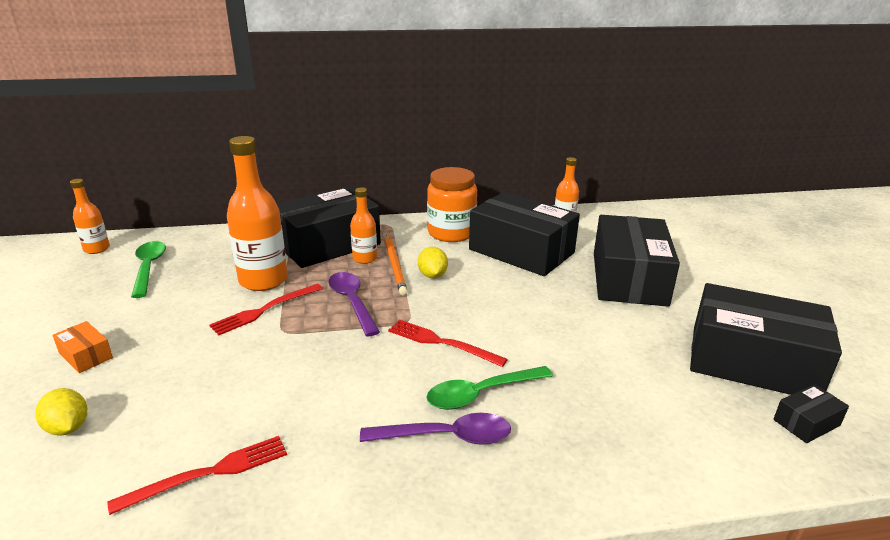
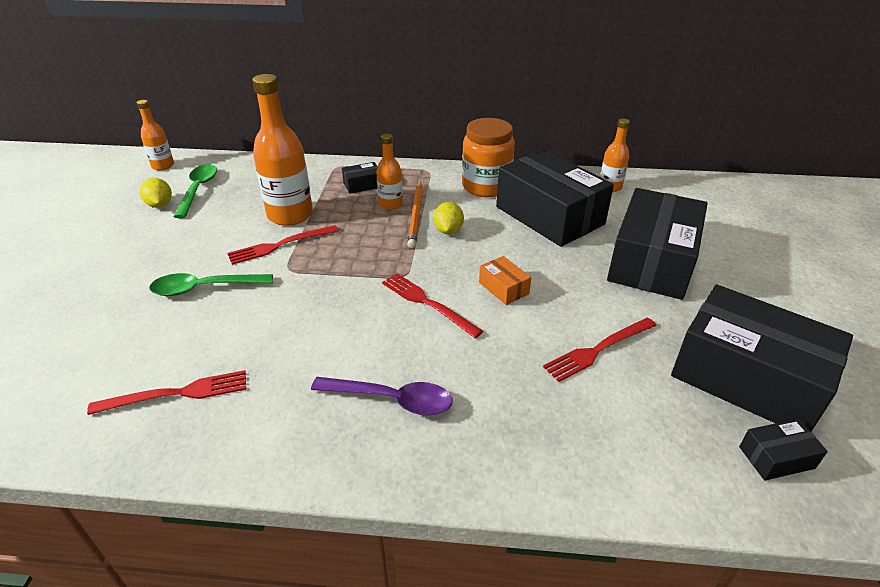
camera: 15 degrees right, 10 degrees up
yellow lemon [35,388,87,436] -> yellow lemon moved to [140,178,172,208]
orange box [53,321,113,373] -> orange box moved to [479,256,531,305]
black box [277,186,381,268] -> black box [342,162,378,194], size x0.40
purple spoon [328,272,380,336] -> none
green spoon [426,366,553,410] -> green spoon moved to [149,273,273,296]
none -> red fork [543,318,657,382]

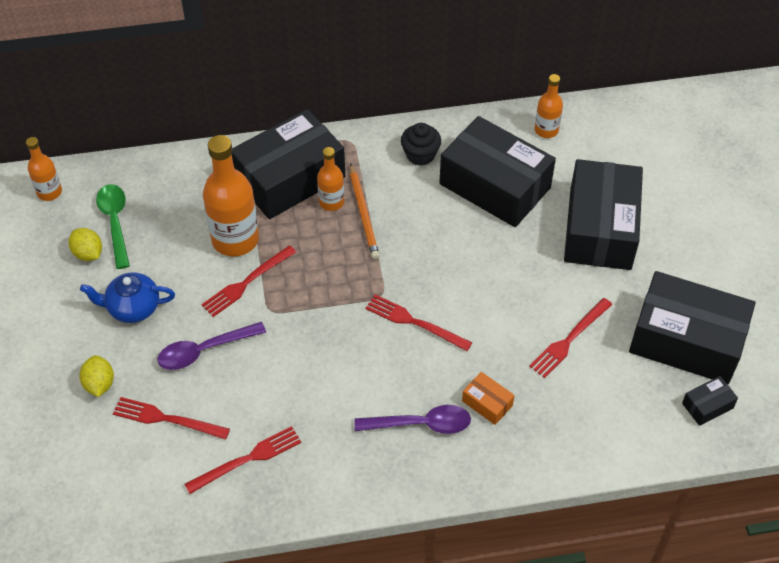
camera: 15 degrees left, 15 degrees up
green spoon [149,273,273,296] -> purple spoon [157,322,266,370]
black box [342,162,378,194] -> black box [232,109,345,219], size x2.47
yellow lemon [433,202,464,234] -> yellow lemon moved to [79,355,114,397]
orange jar [462,118,515,197] -> black cupcake [401,123,441,166]
orange box [479,256,531,305] -> orange box moved to [462,372,515,425]
none -> blue teapot [80,272,175,323]
none -> red fork [113,397,230,440]

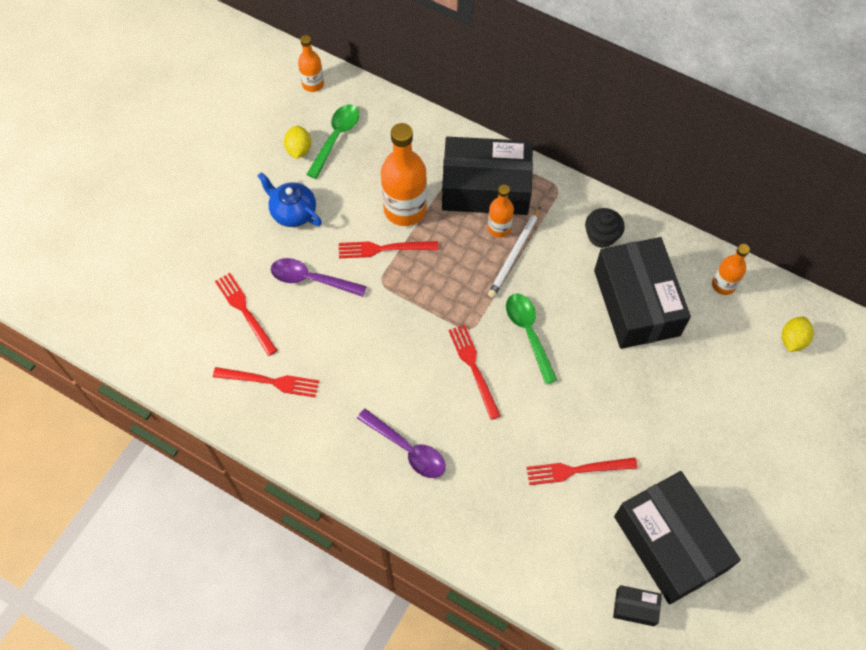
camera: 40 degrees right, 10 degrees up
yellow lemon [79,355,114,397] -> yellow lemon moved to [782,317,814,352]
orange pencil [350,163,380,259] -> white pencil [488,206,541,298]
orange box [462,372,515,425] -> none
black box [564,159,643,270] -> none
none -> green spoon [506,294,557,384]

